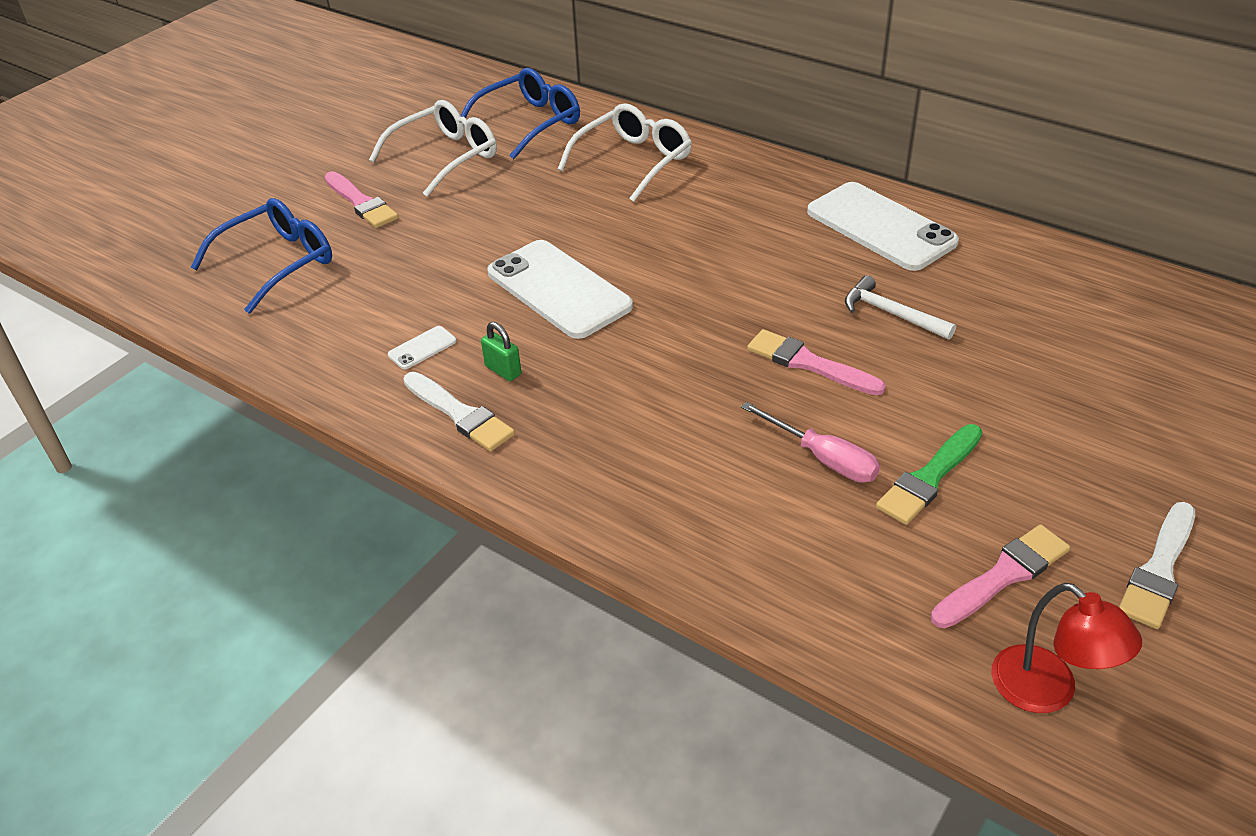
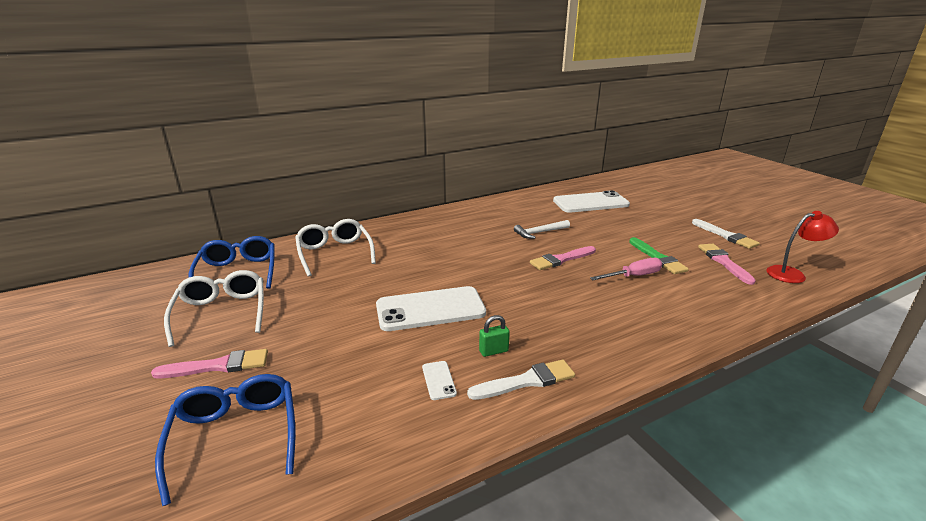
camera: 65 degrees left, 15 degrees down
white phone [807,182,959,271] -> white phone moved to [553,190,630,213]

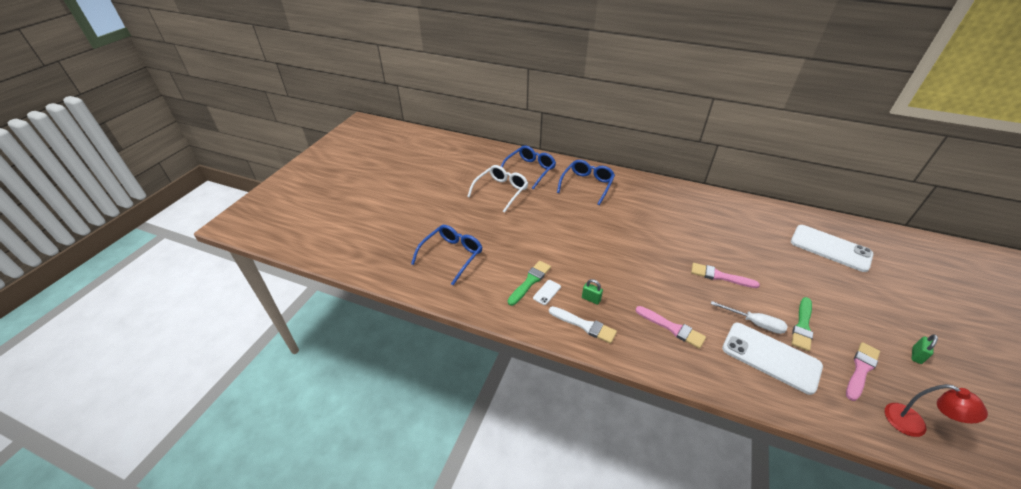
camera: 50 degrees right, 15 degrees up
pink brush [151,349,268,378] -> pink brush moved to [636,306,706,349]
white glasses [295,219,376,277] -> blue glasses [557,160,615,205]
white phone [376,286,486,331] -> white phone moved to [722,323,823,395]
white hammer [514,220,570,239] -> none
pink screwdriver [590,258,662,280] -> white screwdriver [711,301,788,334]
white brush [692,219,760,249] -> green padlock [912,334,938,364]
none -> green brush [508,261,551,306]

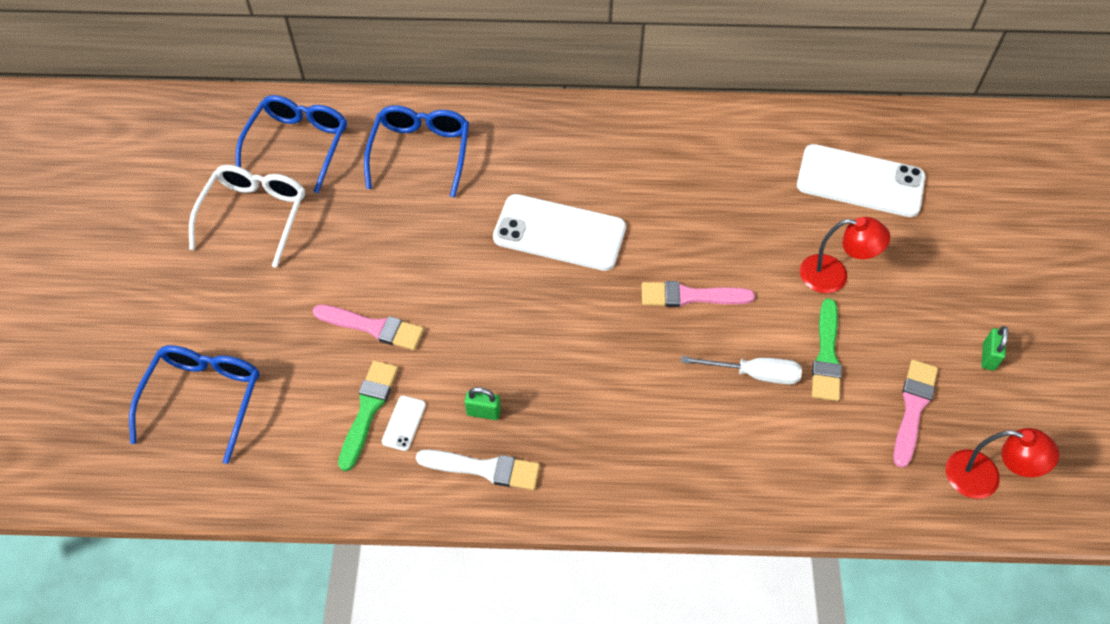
camera: 20 degrees left, 15 degrees up
pink brush [636,306,706,349] -> pink brush moved to [313,304,424,350]
white phone [722,323,823,395] -> white phone moved to [493,194,626,271]
none -> red lamp [800,217,890,293]

